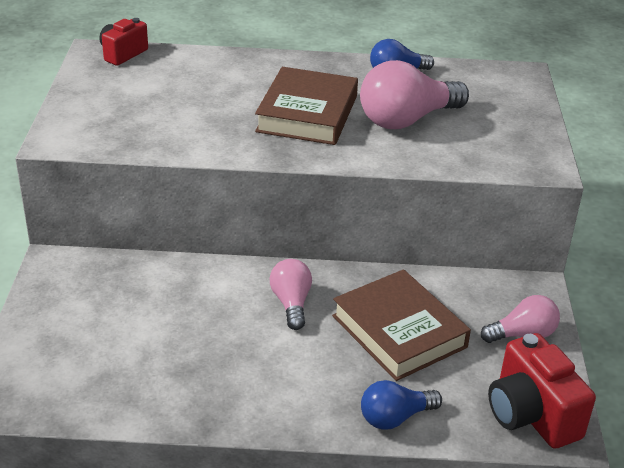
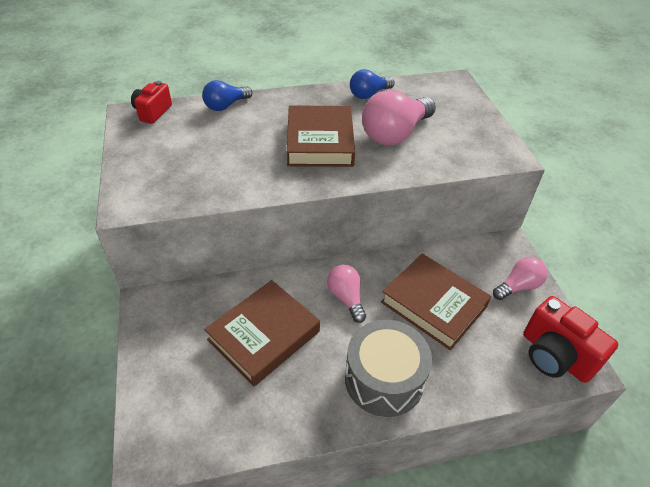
camera: 15 degrees left, 10 degrees up
blue light bulb [361,380,442,430] -> blue light bulb moved to [202,80,253,111]
none -> brown book [204,280,320,387]
none -> grey drum [345,320,432,417]

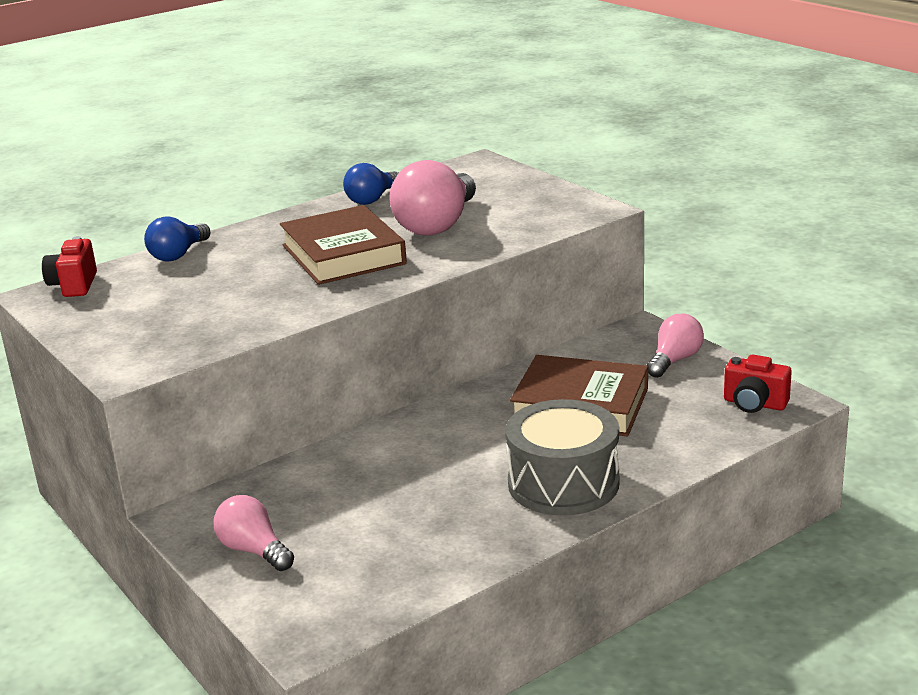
camera: 20 degrees left, 20 degrees down
brown book [204,280,320,387] -> none
pink light bulb [327,264,366,323] -> pink light bulb moved to [213,495,294,571]
red camera [523,296,618,383] -> red camera [724,355,792,413], size x0.62

